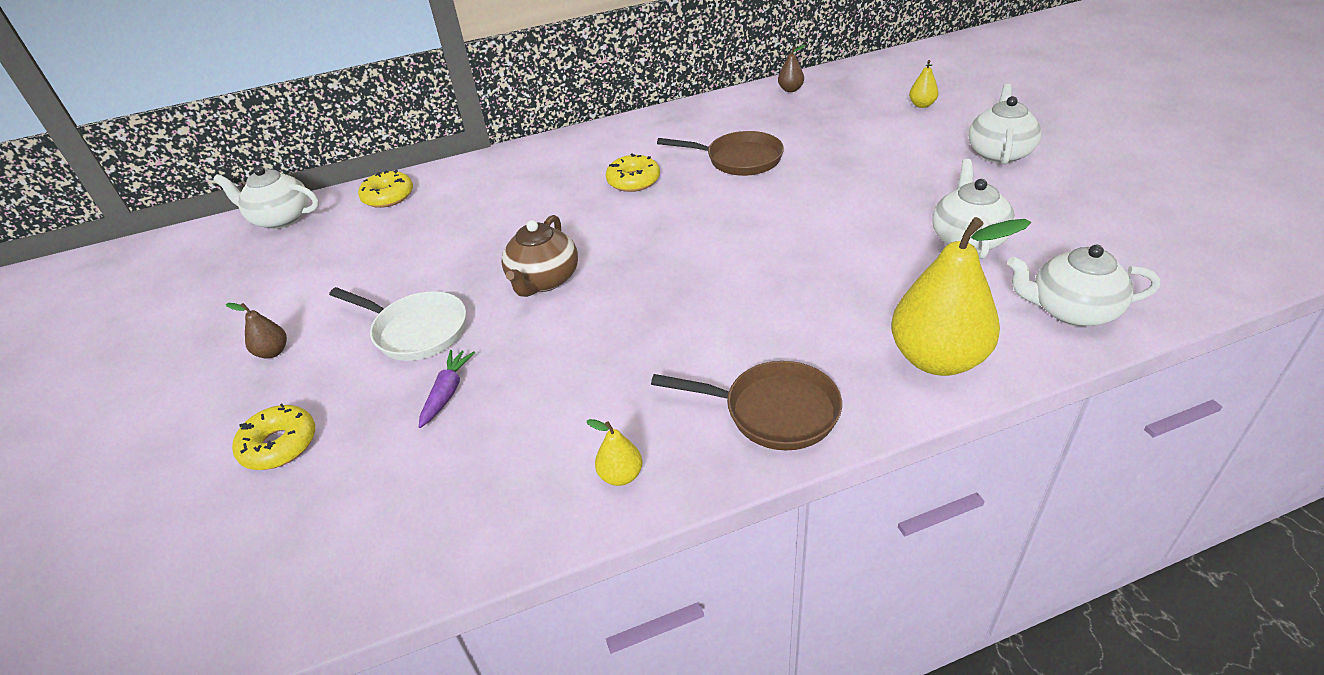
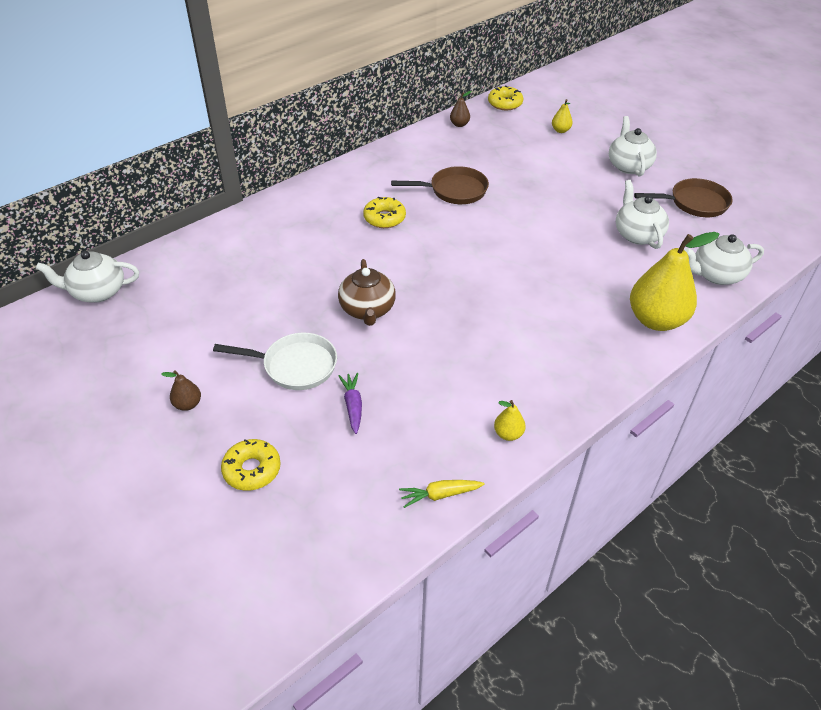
camera: 25 degrees left, 5 degrees up
yellow donut [358,170,413,208] -> yellow donut moved to [488,85,523,110]
brown pan [651,361,842,450] -> brown pan moved to [634,178,733,217]
none -> yellow carrot [399,480,485,508]

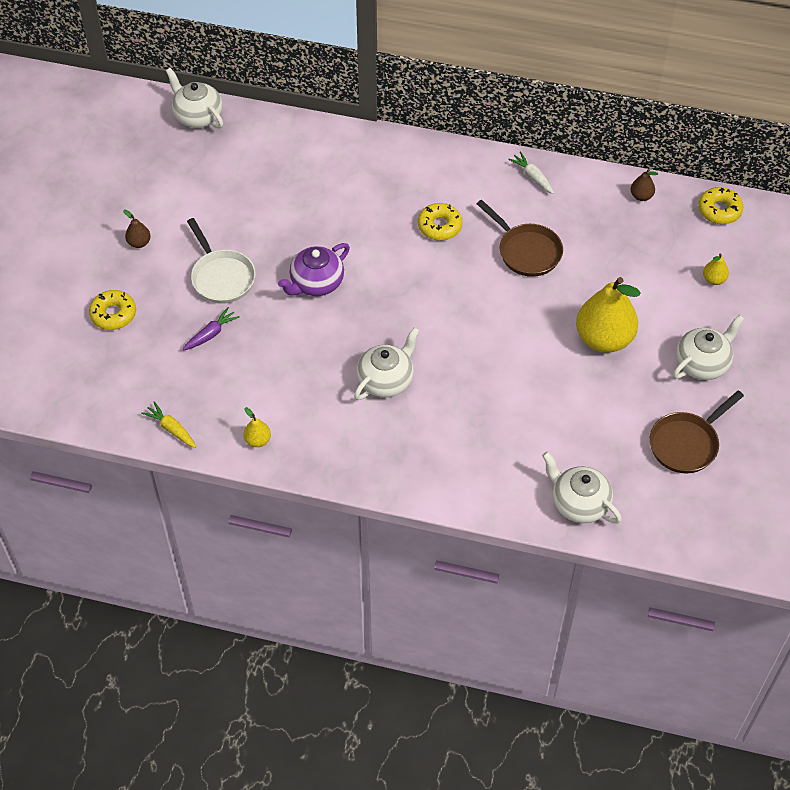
camera: 55 degrees right, 10 degrees up
brown teapot [338,259,396,326] -> purple teapot [278,243,350,296]
white teapot [616,180,669,249] -> white teapot moved to [354,327,420,400]
yellow pear [630,232,719,331] -> yellow pear moved to [576,277,641,353]
brown pan [634,178,733,217] -> brown pan turned 90 degrees clockwise [650,390,744,473]
none -> white carrot [508,152,554,194]

